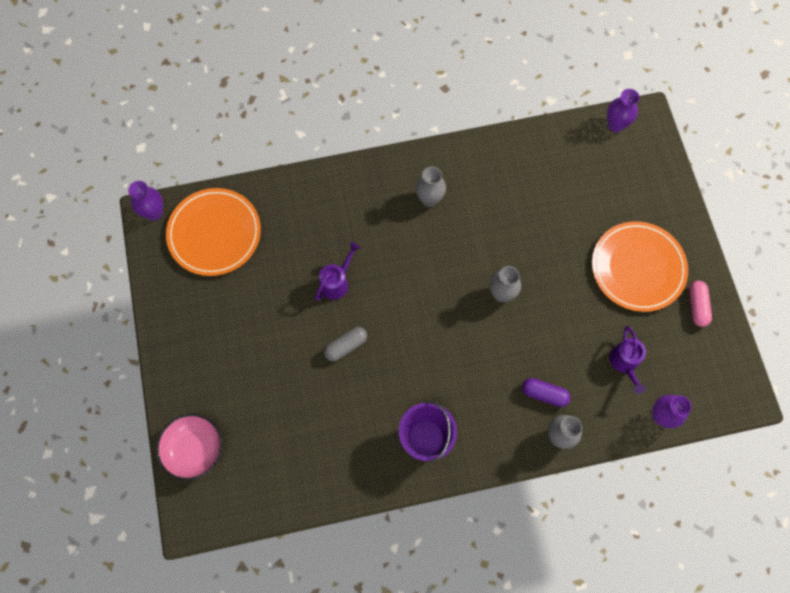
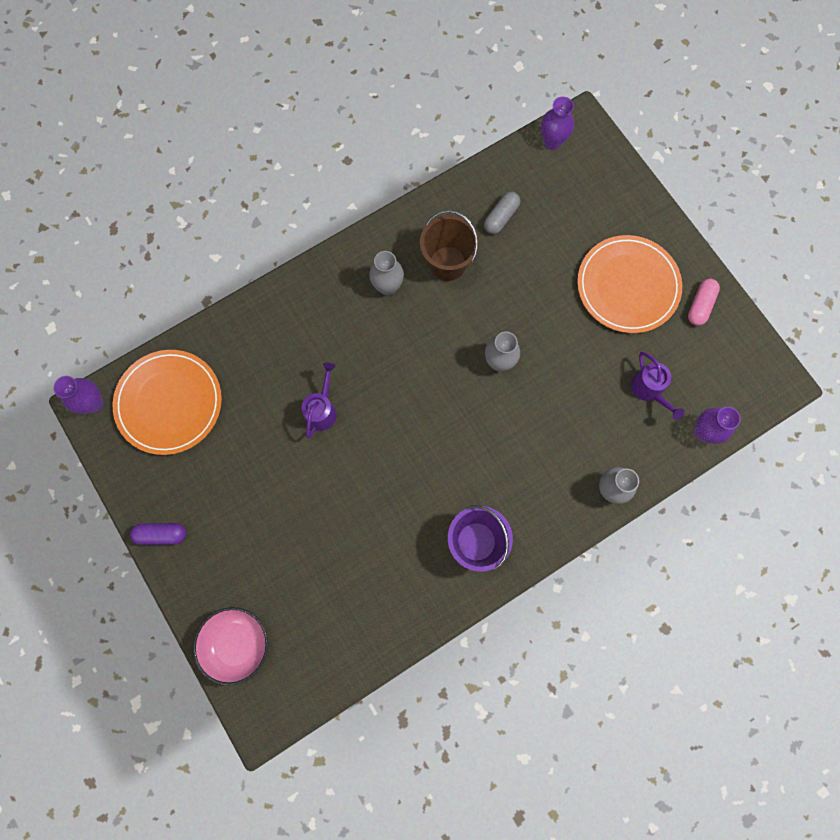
camera: 20 degrees left, 5 degrees up
grey capsule [324,327,367,362] -> grey capsule moved to [484,192,520,234]
purple capsule [522,378,571,407] -> purple capsule moved to [130,523,186,545]
pink capsule [689,281,712,327] -> pink capsule turned 45 degrees clockwise [688,279,720,326]
none -> brown bucket [420,210,479,281]

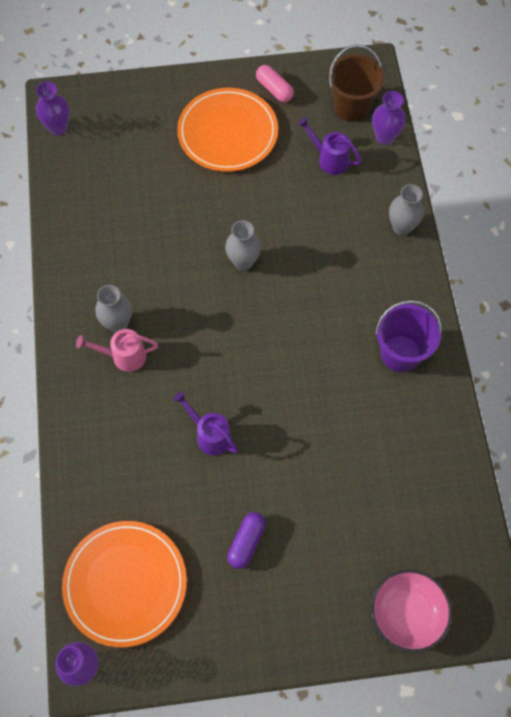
camera: 65 degrees left, 10 degrees down
purple capsule [130,523,186,545] -> purple capsule moved to [227,512,266,569]
brown bucket [420,210,479,281] -> brown bucket moved to [328,45,385,122]
grey capsule [484,192,520,234] -> none
purple watering can [631,352,684,419] -> purple watering can turned 150 degrees counterclockwise [298,117,361,175]
none -> pink watering can [76,329,158,372]

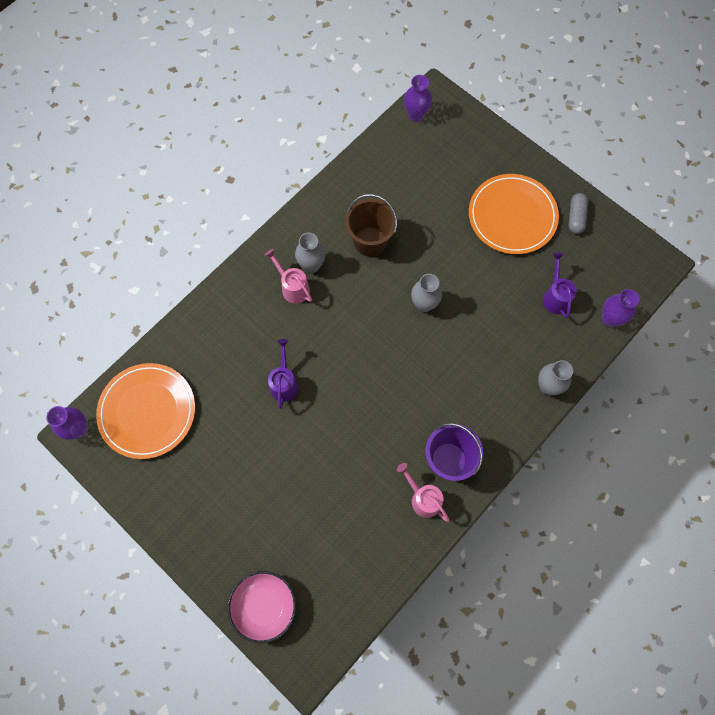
camera: 50 degrees right, 5 degrees up
purple capsule [227,512,266,569] -> none
pink capsule [256,65,294,102] -> grey capsule [569,193,588,234]
brown bucket [328,45,385,122] -> brown bucket moved to [345,194,397,257]
none -> pink watering can [397,463,450,522]

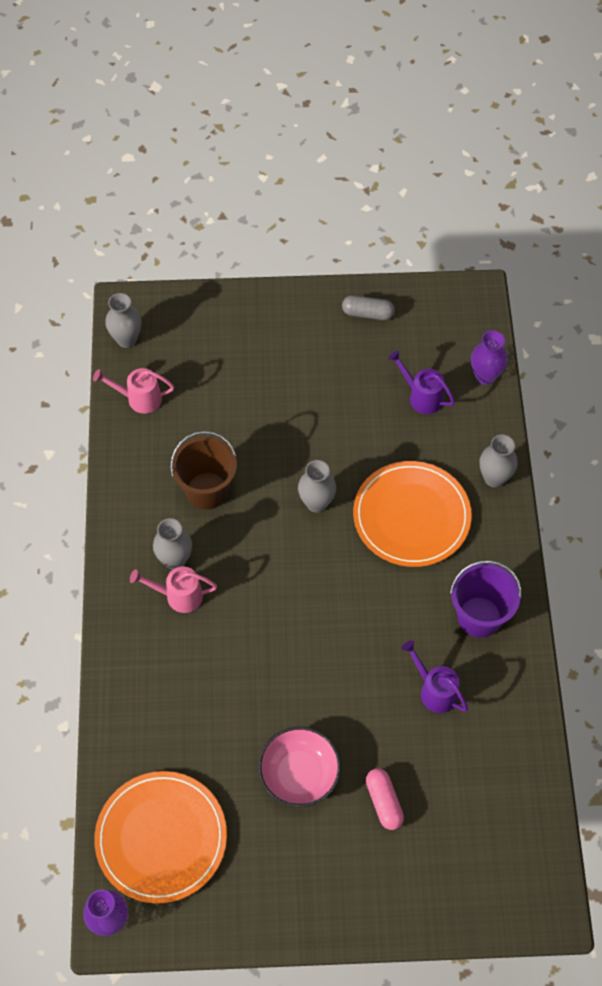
camera: 45 degrees left, 10 degrees down
pink bowl [228,571,296,643] -> pink bowl moved to [258,727,341,807]
purple watering can [268,339,298,409] -> purple watering can moved to [402,640,468,713]
pink watering can [397,463,450,522] -> pink watering can moved to [93,368,174,414]
purple vase [404,75,432,122] -> grey vase [105,293,141,348]
orange plate [469,174,559,254] -> orange plate moved to [353,461,472,567]
grey capsule [569,193,588,234] -> grey capsule turned 45 degrees counterclockwise [342,295,395,320]
none -> pink capsule [366,768,404,830]

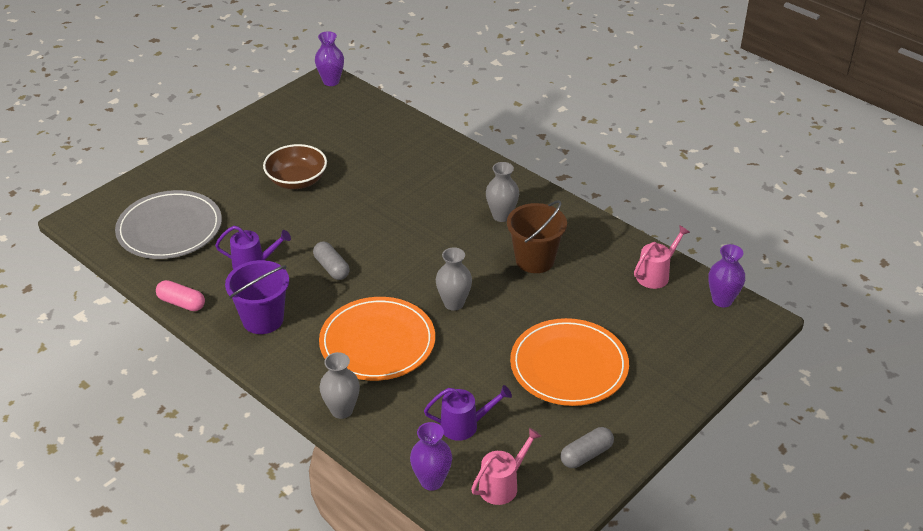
camera: 135 degrees right, 20 degrees down
orange plate [94,771,227,904] -> orange plate moved to [510,318,629,406]
grey vase [105,293,141,348] -> purple vase [708,244,745,307]
pink watering can [130,567,217,613] -> pink watering can moved to [471,428,542,505]
pink bowl [258,727,341,807] -> brown bowl [263,144,327,189]
pink capsule [366,768,404,830] -> pink capsule moved to [156,280,205,311]
none -> grey plate [115,190,222,259]
none -> grey capsule [313,242,350,280]

